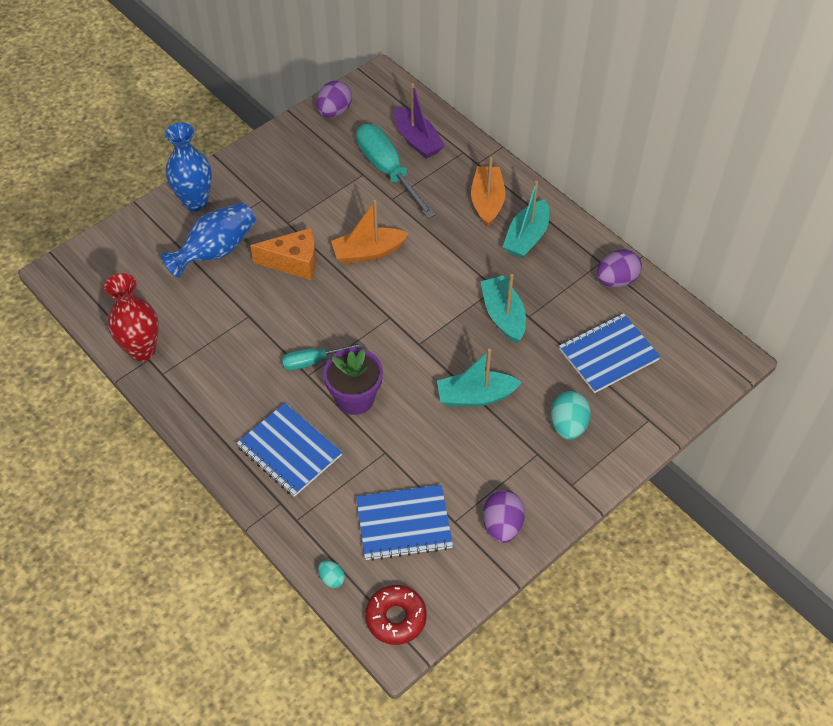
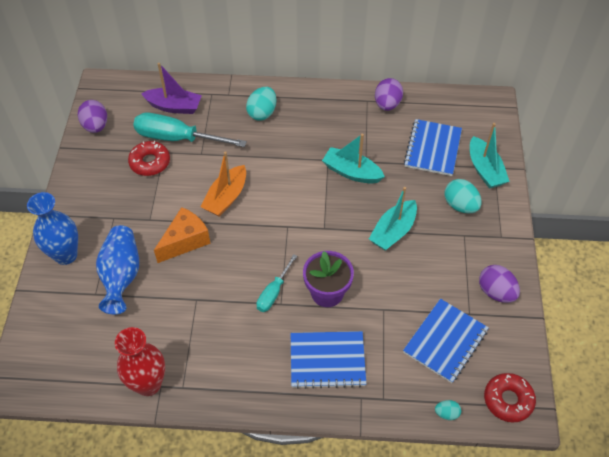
camera: 45 degrees left, 0 degrees up
orange boat [471,157,505,227] -> turquoise egg [246,87,277,121]
turquoise boat [503,181,549,259] -> turquoise boat moved to [470,123,510,189]
none -> red donut [128,141,170,176]

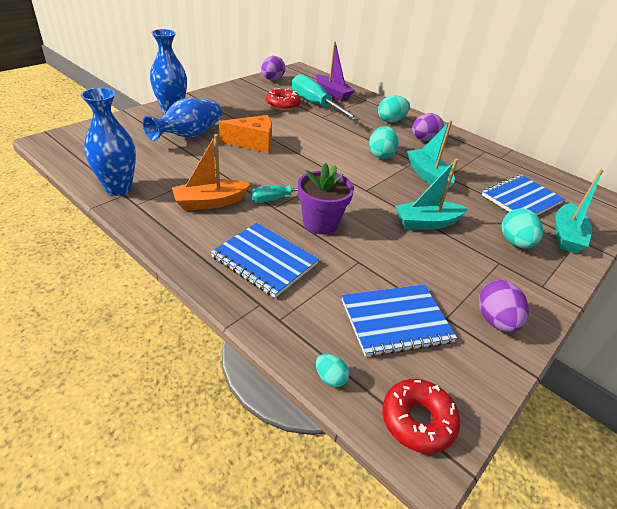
camera: 35 degrees right, 15 degrees down
red vase [115,327,165,396] -> blue vase [81,88,136,196]
orange boat [200,151,246,216] -> orange boat moved to [172,134,250,211]
purple egg [375,78,403,111] -> purple egg moved to [412,113,444,141]
none -> turquoise egg [369,126,399,159]

